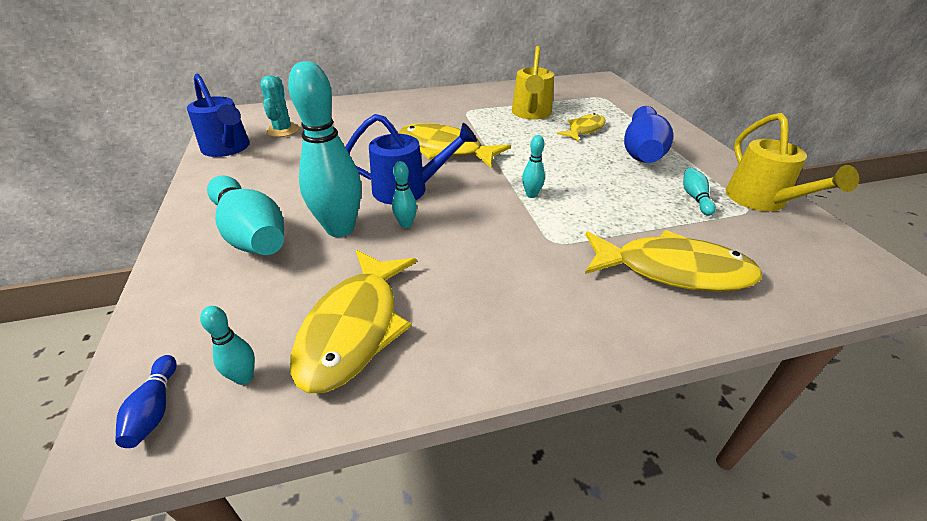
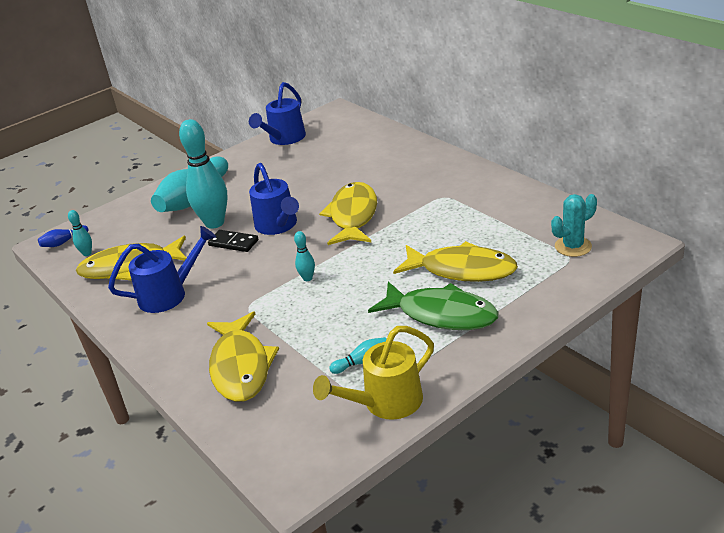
camera: 70 degrees right, 5 degrees down
turquoise cactus [260,75,300,137] -> turquoise cactus moved to [551,194,597,257]
turquoise bowling pin [392,161,417,228] -> black domino [208,230,258,252]
yellow watering can [512,46,554,120] -> none
yellow fish [557,113,605,142] -> yellow fish [393,241,518,282], size x1.70
blue bowling pin [624,106,674,163] -> green fish [368,281,499,330]
none -> blue watering can [108,226,216,313]

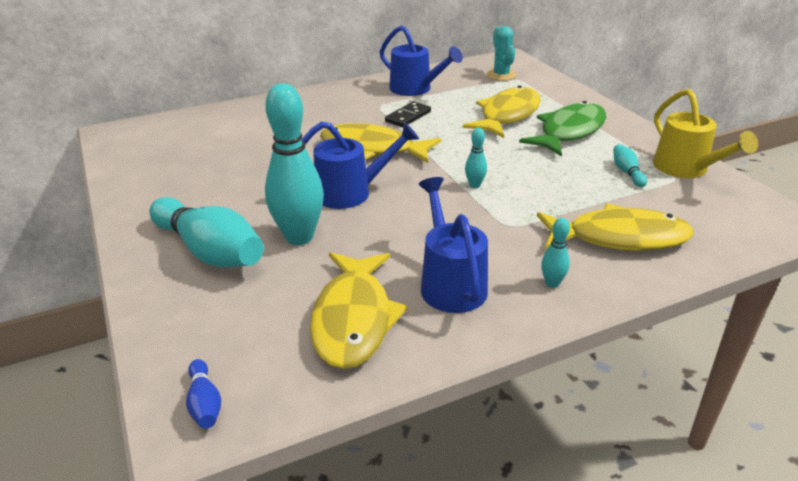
camera: 80 degrees left, 0 degrees up
turquoise bowling pin [68,210,92,256] -> turquoise bowling pin moved to [541,218,570,288]
black domino [208,230,258,252] -> black domino moved to [385,101,431,127]
blue watering can [249,82,306,145] -> blue watering can moved to [380,25,463,96]

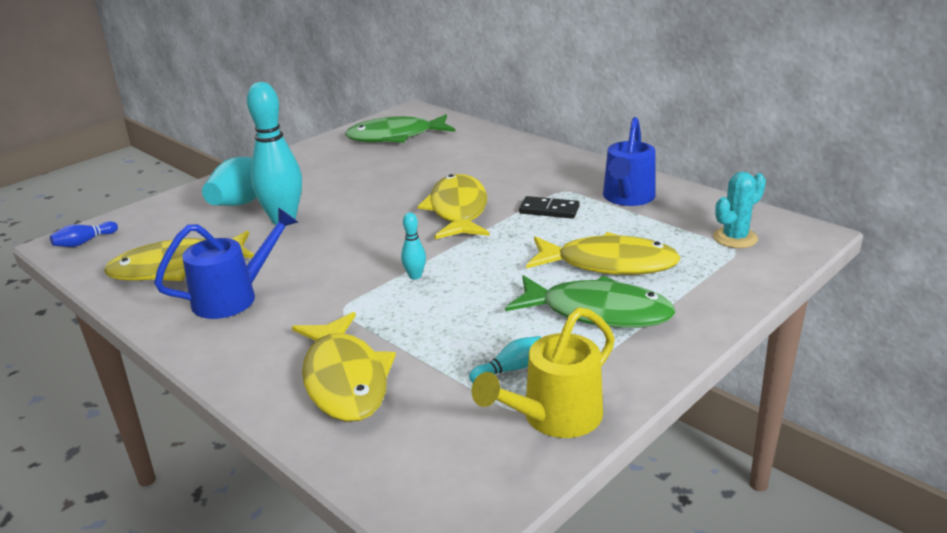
camera: 70 degrees right, 5 degrees down
blue watering can [301,122,419,209] -> none
turquoise bowling pin [541,218,570,288] -> none
none -> green fish [345,115,455,143]

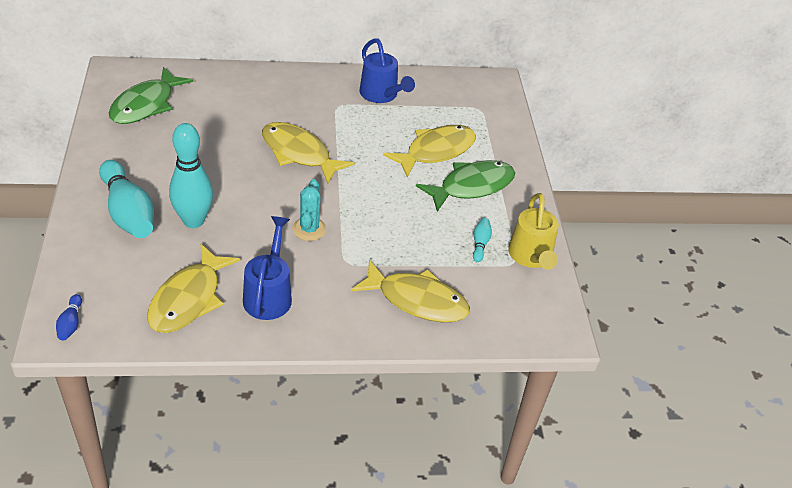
camera: 55 degrees left, 15 degrees up
turquoise bowling pin [401,212,426,280] -> none
black domino [519,196,580,219] -> none
turquoise cactus [713,171,766,248] -> turquoise cactus moved to [292,179,326,241]

